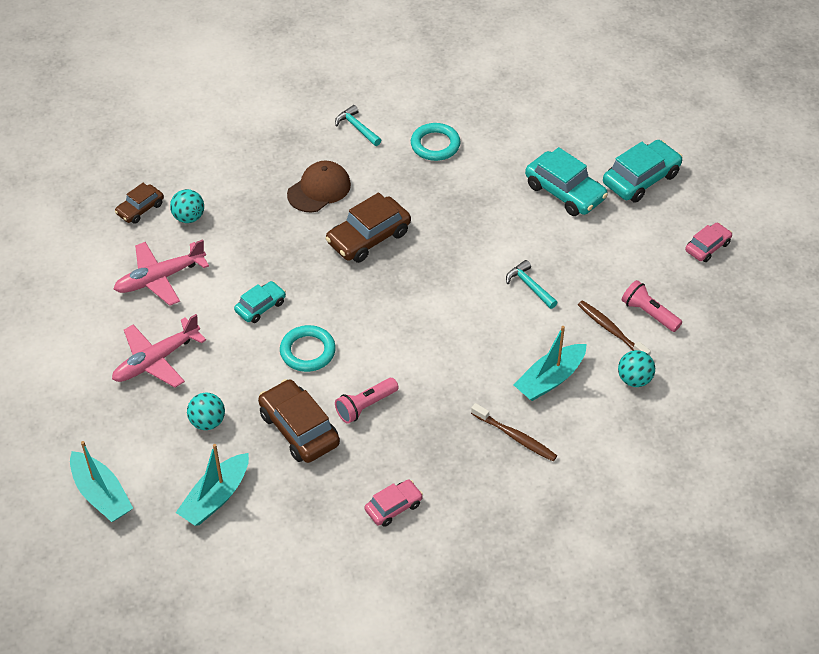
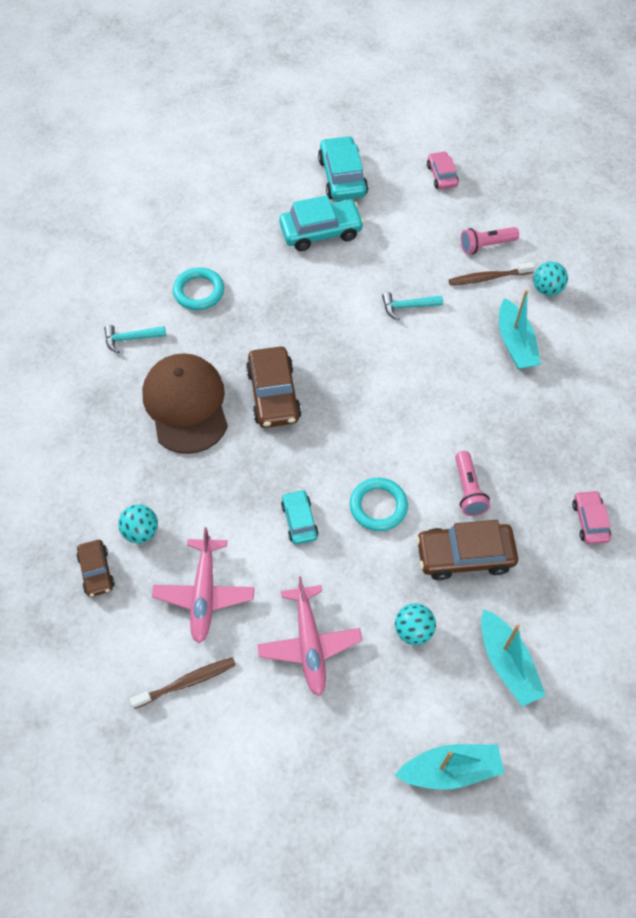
camera: 60 degrees left, 10 degrees up
brown cap [287,160,351,212] -> brown cap [142,353,228,454], size x1.51
brown toothbrush [471,403,557,461] -> brown toothbrush moved to [130,657,236,709]

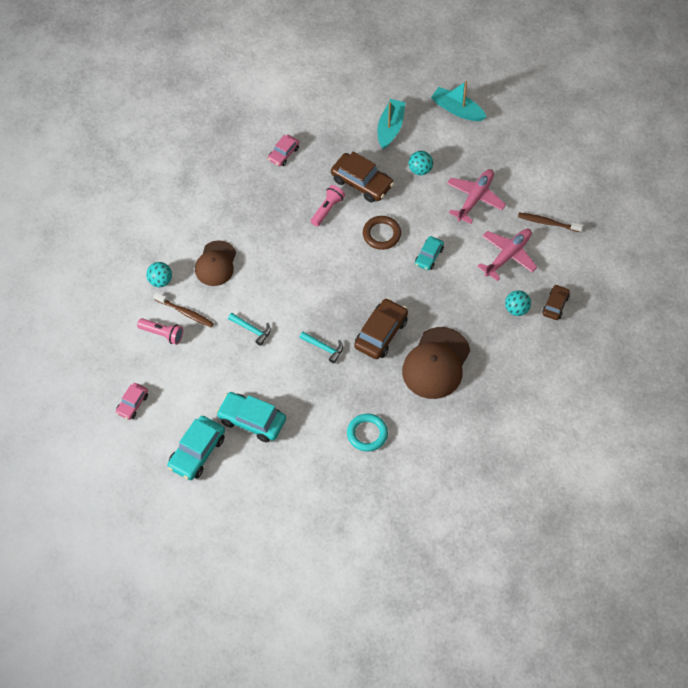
camera: 140 degrees left, 0 degrees up
turquoise hammer [104,325,166,354] -> turquoise hammer moved to [299,332,343,364]
turquoise ring [350,478,408,531] -> brown ring [363,216,401,250]
turquoise boat [499,290,541,369] -> brown cap [195,240,236,286]

